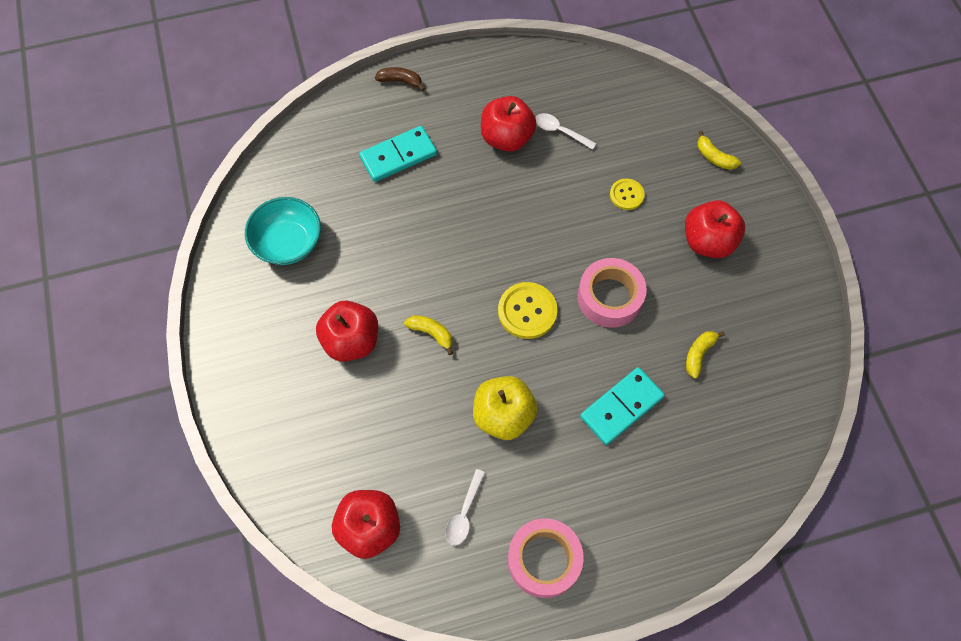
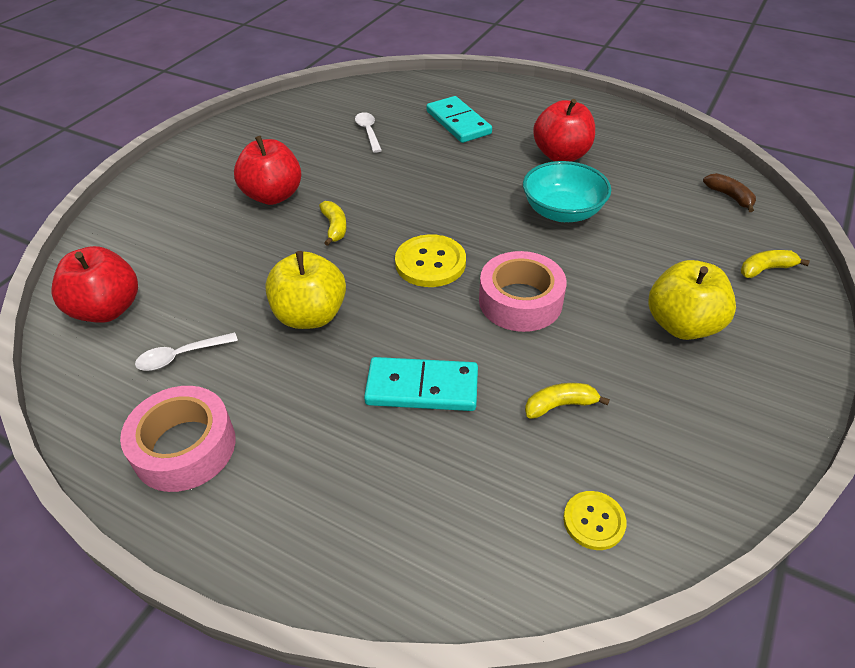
camera: 45 degrees right, 20 degrees down
turquoise bowl [245,197,321,265] -> turquoise bowl moved to [523,161,611,222]
turquoise domino [359,126,437,182] -> turquoise domino turned 45 degrees clockwise [426,96,492,143]
brown banana [375,67,425,91] -> brown banana moved to [703,173,756,212]
white spoon [536,113,597,150] -> white spoon moved to [355,112,382,153]
yellow button [610,179,645,210] -> yellow button moved to [563,491,626,550]
red apple [685,200,745,258] -> yellow apple [648,260,736,340]
yellow banana [697,131,741,170] -> yellow banana turned 75 degrees clockwise [741,250,810,278]

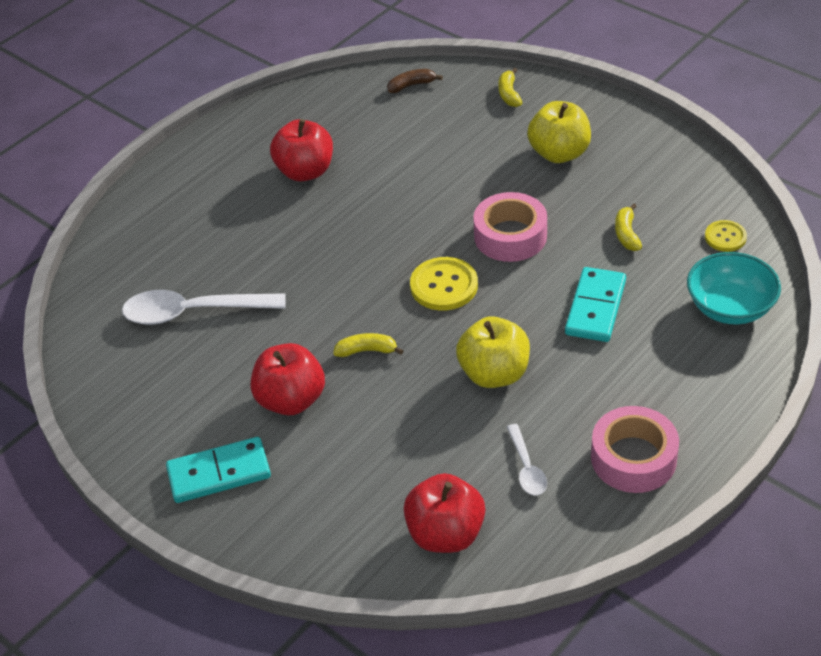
camera: 75 degrees left, 0 degrees up
white spoon [355,112,382,153] -> white spoon [122,290,286,325], size x1.94
turquoise domino [426,96,492,143] -> turquoise domino moved to [166,437,271,503]
turquoise bowl [523,161,611,222] -> turquoise bowl moved to [687,252,781,324]

